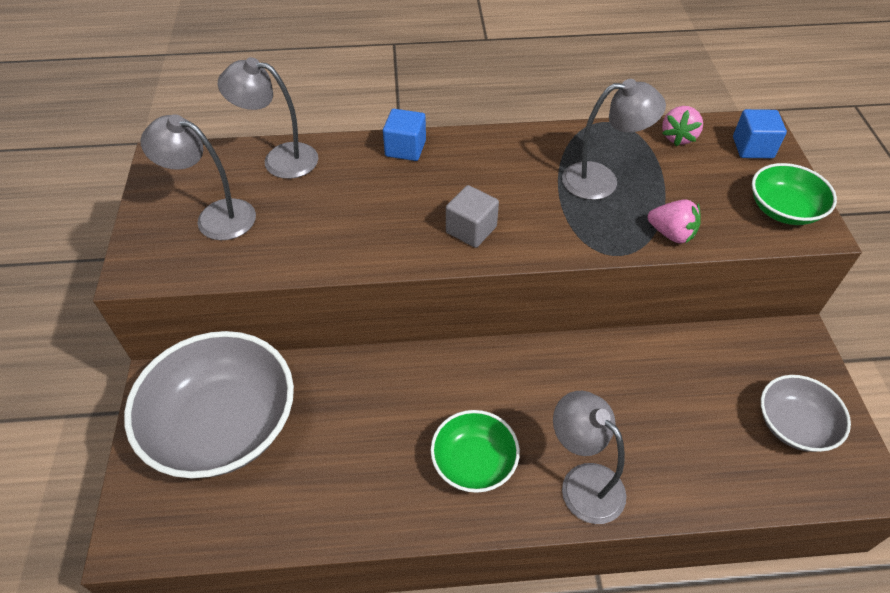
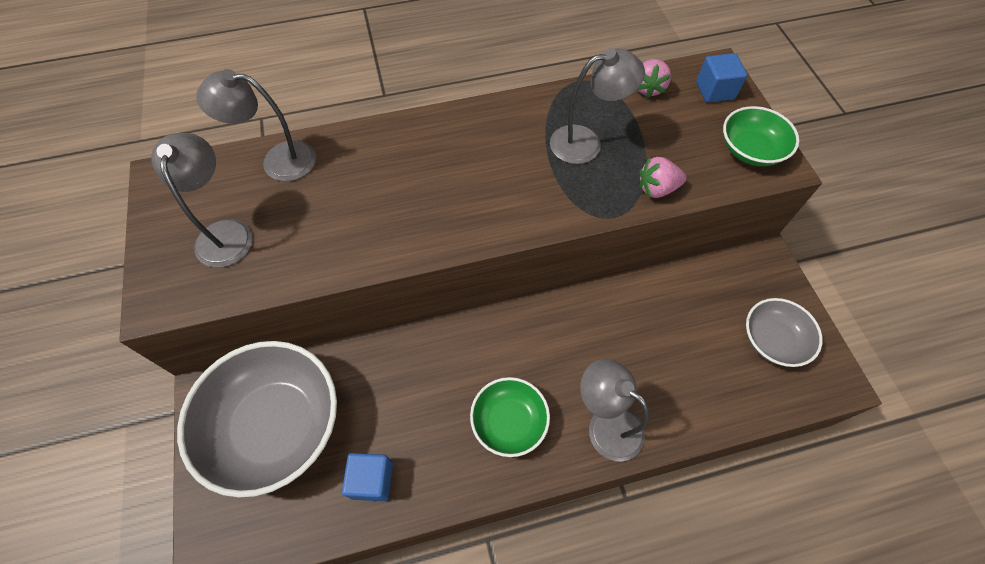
camera: 10 degrees left, 10 degrees up
grey lamp [141,114,256,240] -> grey lamp turned 75 degrees clockwise [151,133,253,268]
blue cube [383,109,426,161] -> blue cube moved to [342,453,393,501]
grey cube [446,185,499,248] -> none
pink strawberry [648,199,701,244] -> pink strawberry turned 150 degrees clockwise [639,157,686,198]

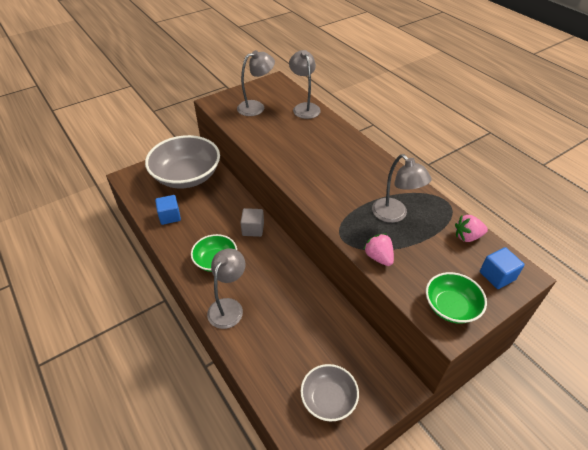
camera: 70 degrees right, 15 degrees down
none -> grey cube [240,208,264,237]

